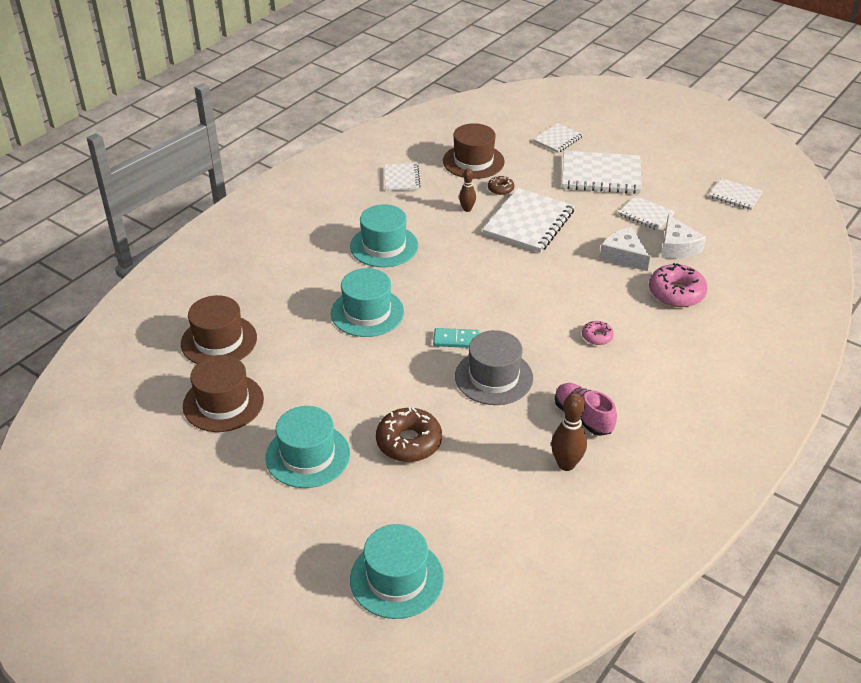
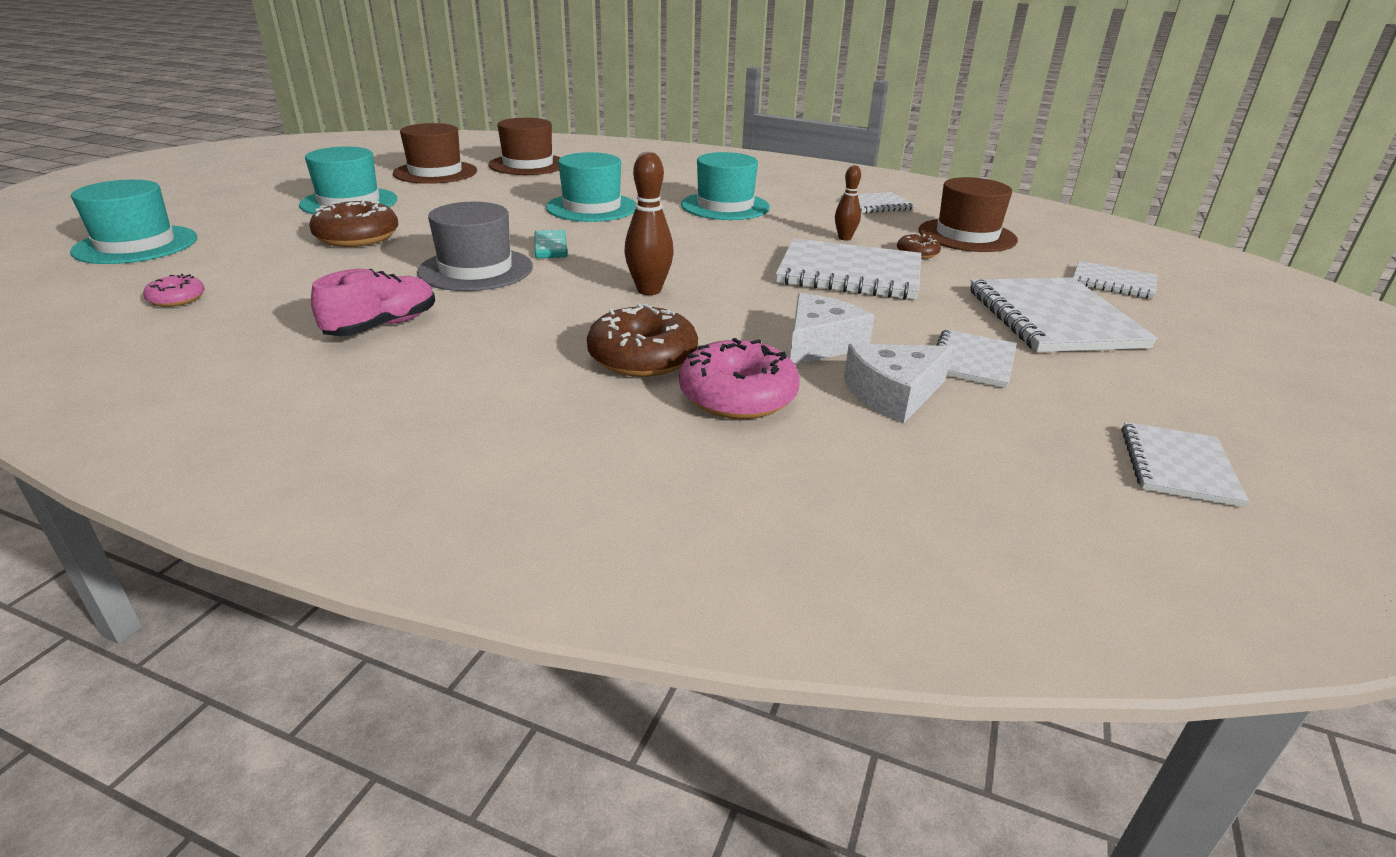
camera: 75 degrees right, 10 degrees down
brown bowling pin [551,393,587,471] -> brown bowling pin moved to [624,151,674,295]
pink donut [582,321,614,345] -> pink donut moved to [143,274,205,307]
none -> brown donut [587,303,698,377]

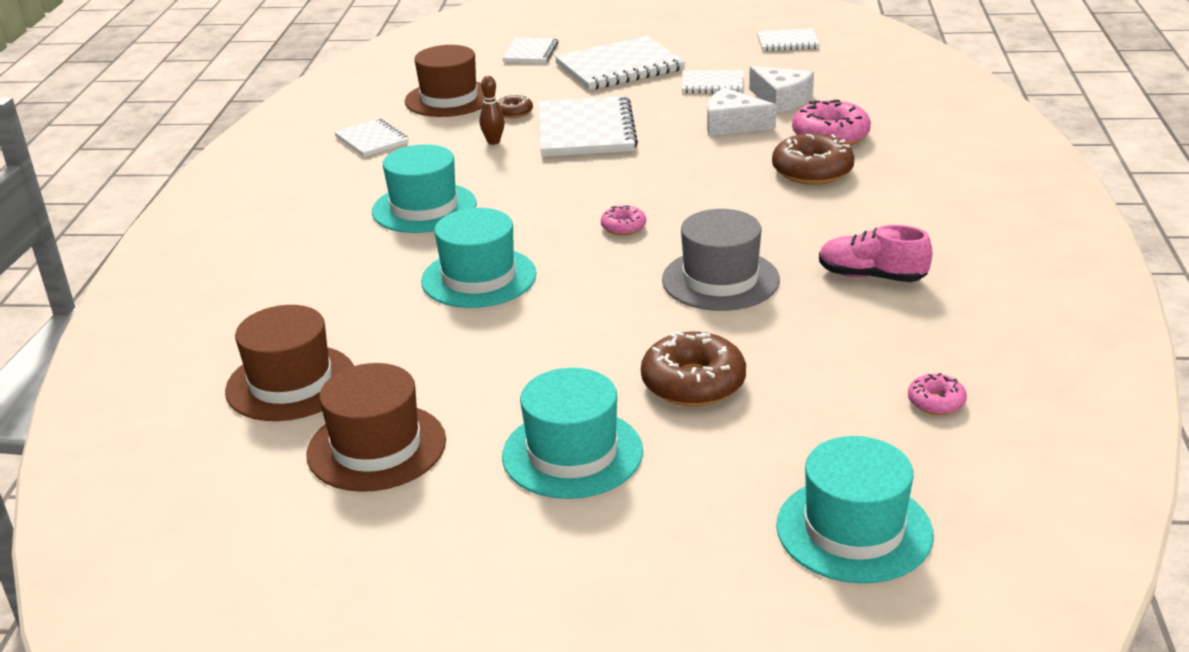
camera: 105 degrees left, 0 degrees up
turquoise domino [535,230,568,258] -> none
brown bowling pin [624,151,674,295] -> none
none -> pink donut [601,205,646,235]

